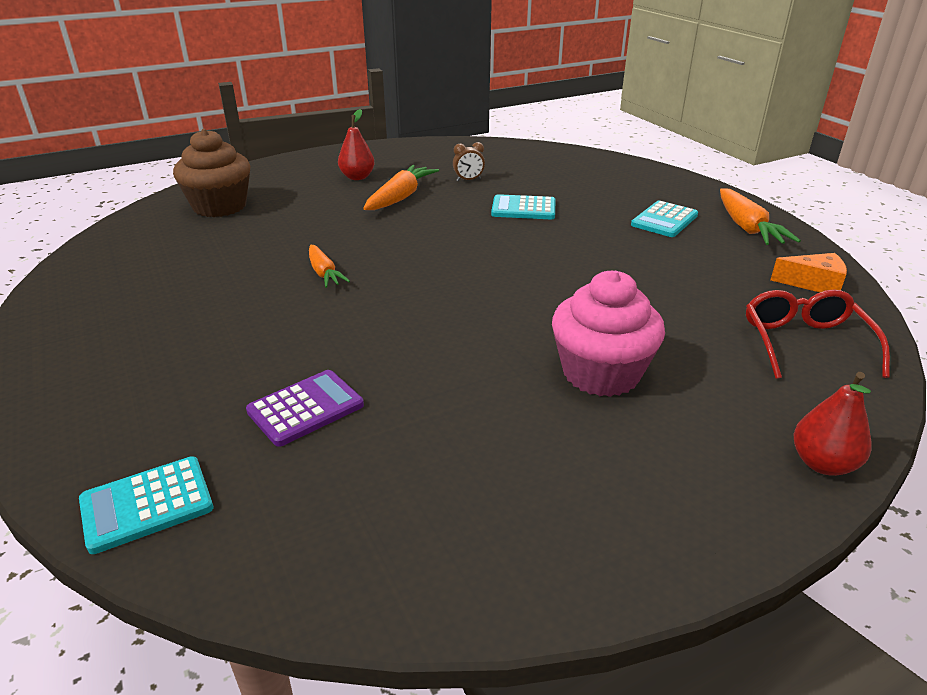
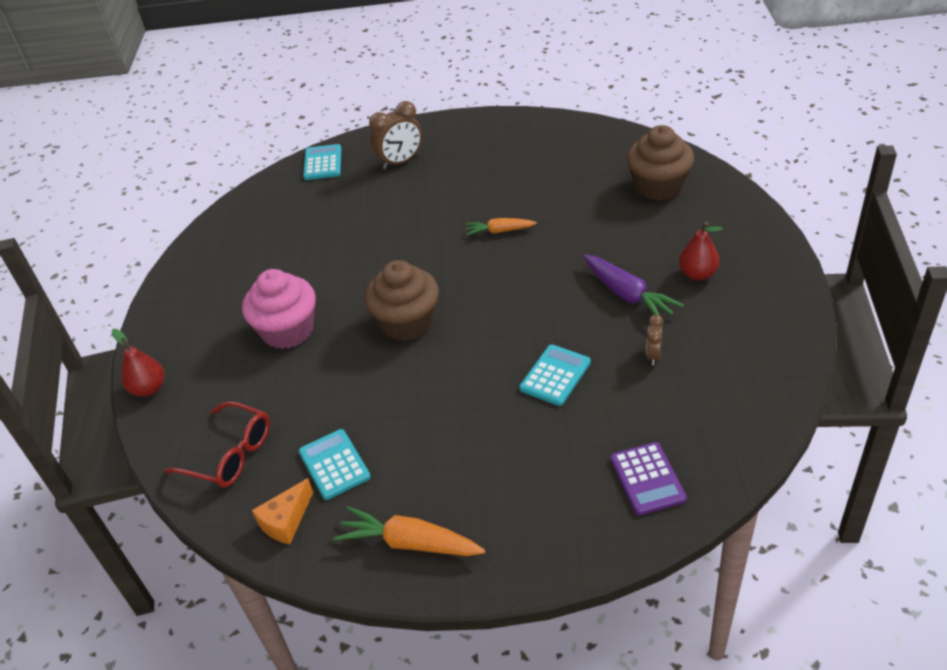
camera: 120 degrees right, 10 degrees up
purple calculator [246,370,364,447] -> purple calculator moved to [610,442,687,515]
orange carrot [363,165,439,210] -> purple carrot [583,254,684,315]
turquoise calculator [631,201,698,237] -> turquoise calculator moved to [299,429,371,500]
none -> brown cupcake [365,260,439,341]
none -> brown clock [369,101,422,169]

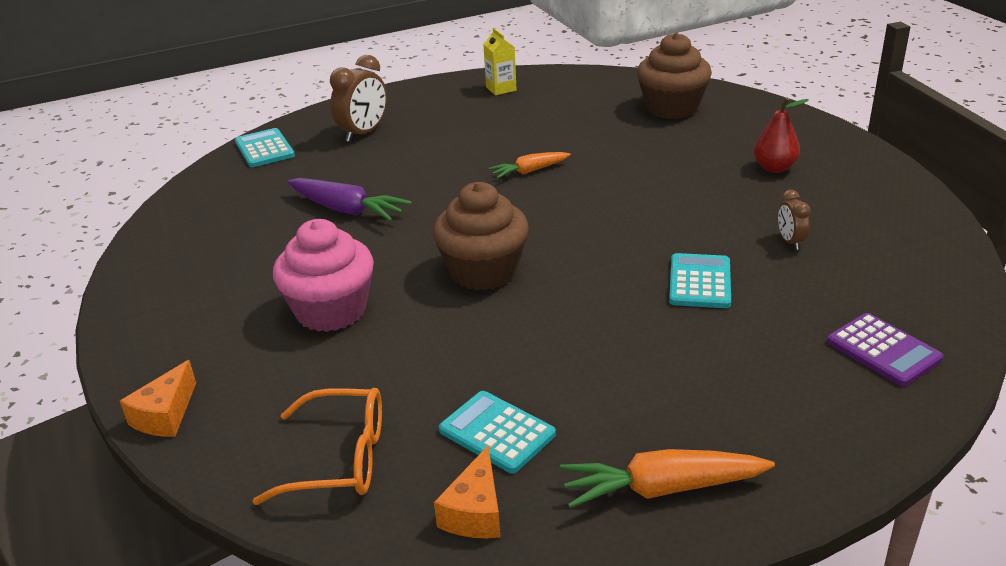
camera: 25 degrees left, 10 degrees down
red pear [112,329,165,397] -> orange cheese [120,360,196,437]
red glasses [164,401,270,488] -> orange glasses [252,388,382,505]
purple carrot [583,254,684,315] -> purple carrot moved to [287,178,412,221]
none -> yellow carton [483,28,517,95]

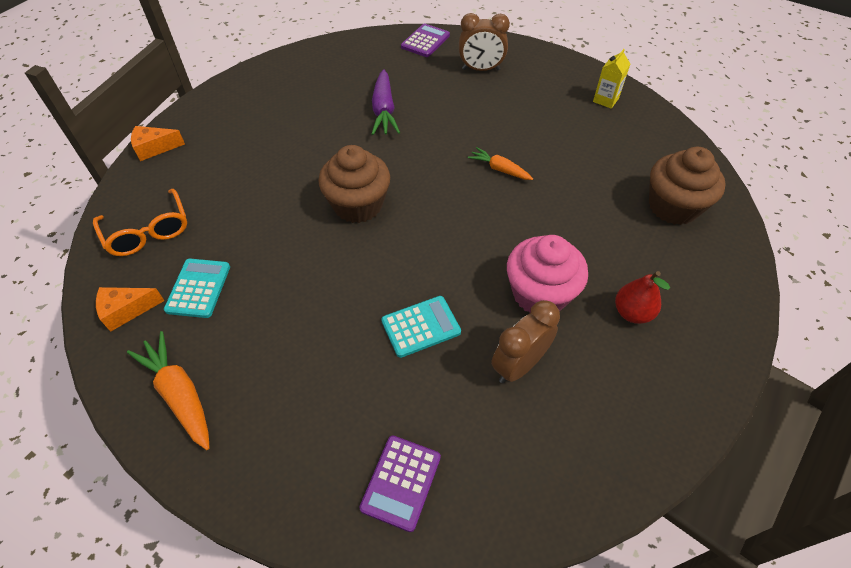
camera: 55 degrees right, 20 degrees up
turquoise calculator [235,128,295,167] -> purple calculator [401,24,450,57]
pink cupcake [273,219,374,332] -> pink cupcake moved to [507,235,588,313]
brown clock [778,190,811,250] -> brown clock [491,300,560,383], size x1.81

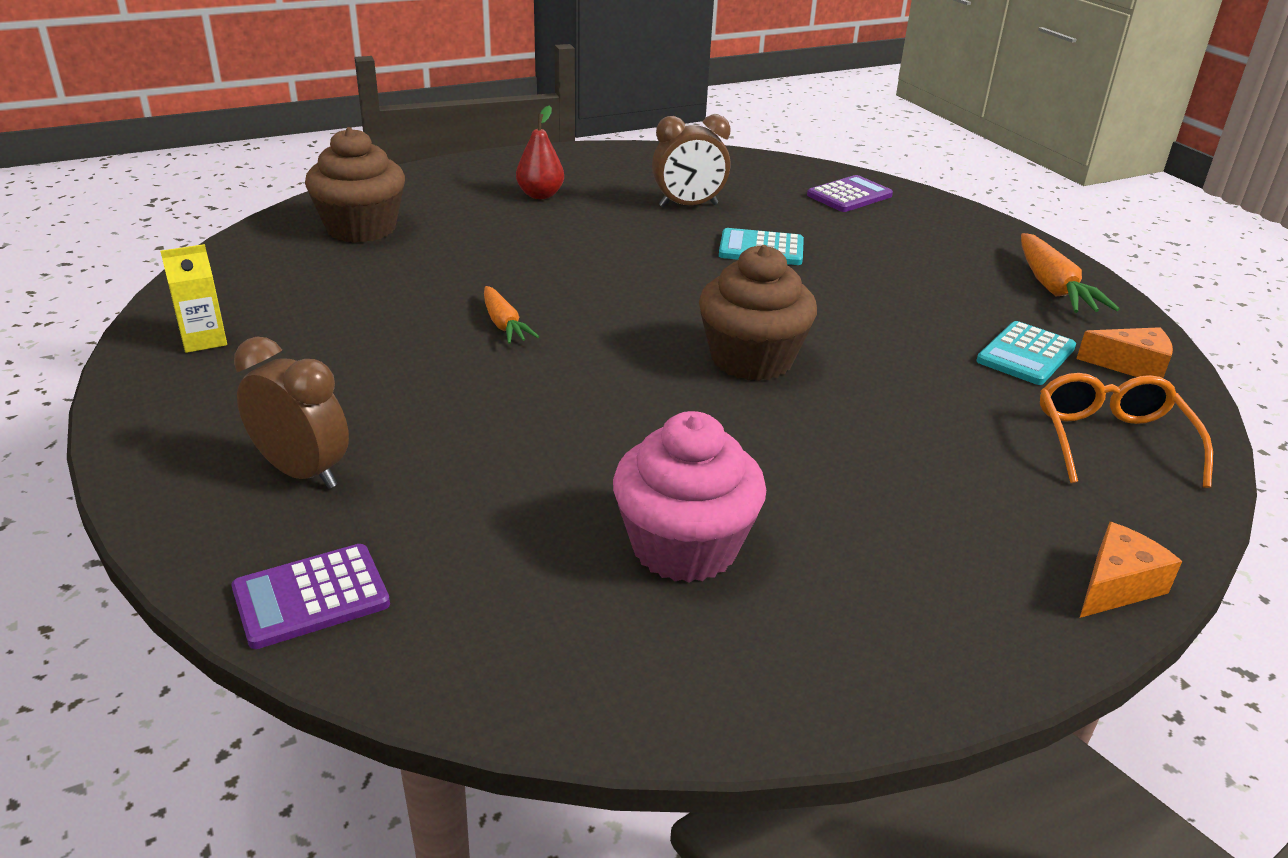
camera: 150 degrees left, 20 degrees down
orange cheese [131,126,185,161] -> orange cheese turned 60 degrees counterclockwise [1080,522,1182,618]
purple carrot [372,69,400,135] -> none
pink cupcake [507,235,588,313] -> pink cupcake moved to [613,411,766,582]

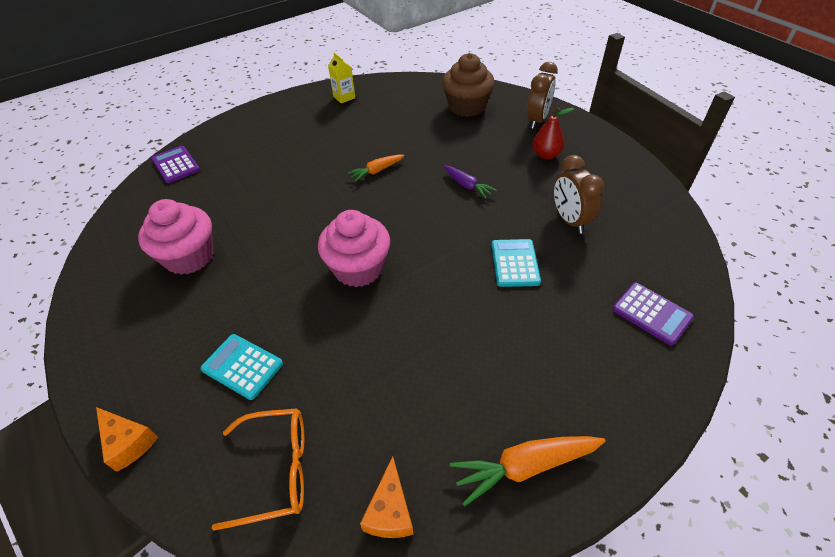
camera: 85 degrees right, 15 degrees up
brown clock [234,337,349,489] -> brown clock moved to [526,62,558,129]
brown cupcake [699,245,817,381] -> pink cupcake [318,210,390,287]
turquoise calculator [976,321,1076,385] -> turquoise calculator moved to [200,334,283,400]
none -> purple carrot [444,165,496,199]

